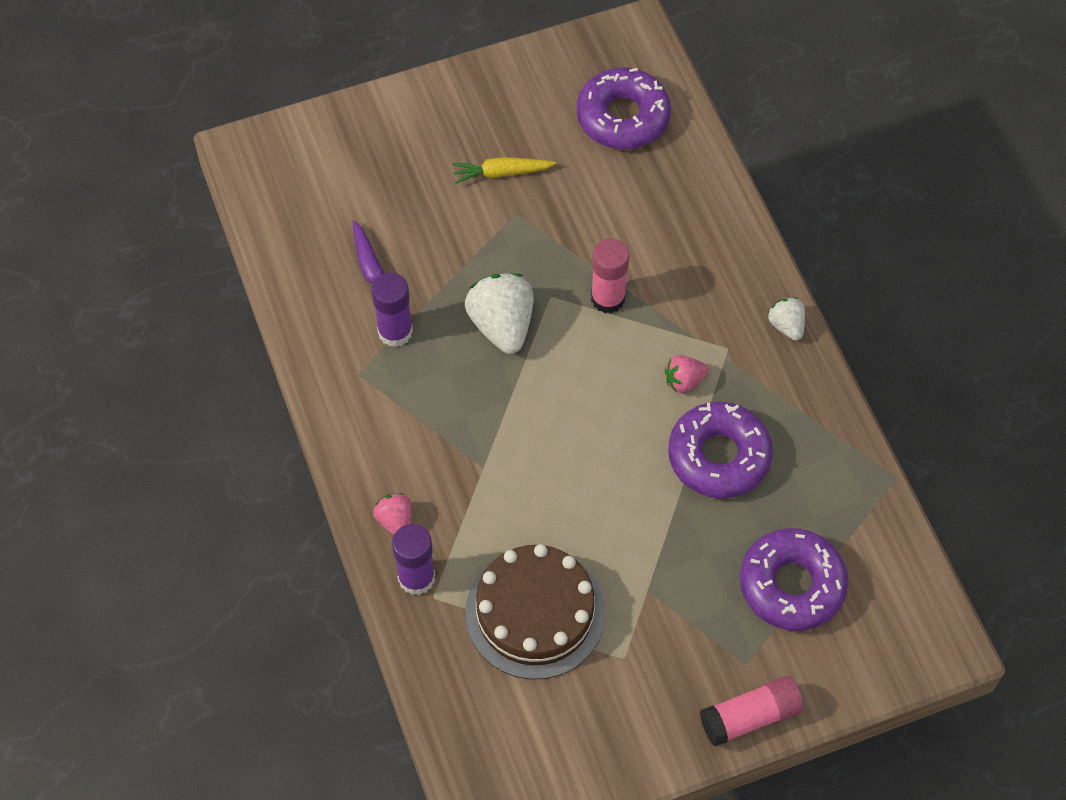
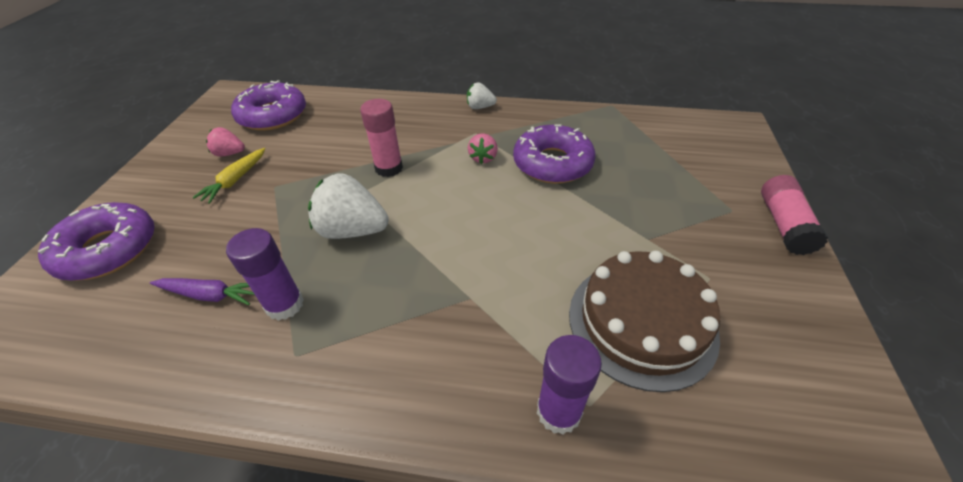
camera: 60 degrees left, 15 degrees down
pink strawberry [373,493,412,535] -> pink strawberry moved to [206,127,245,157]
purple donut [740,528,848,631] -> purple donut moved to [38,202,155,281]

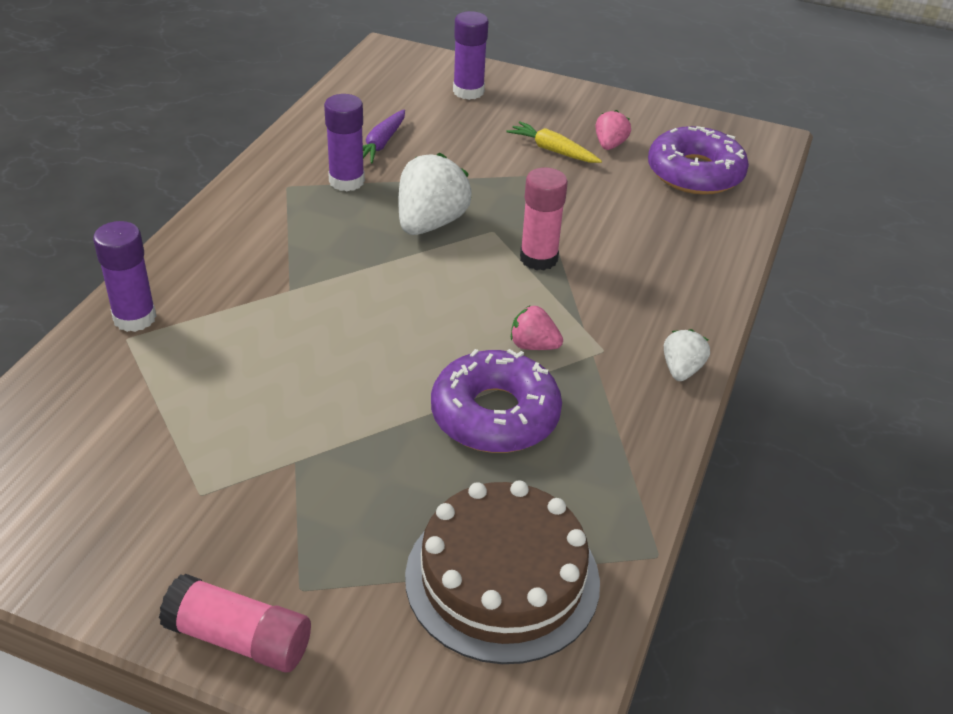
camera: 100 degrees right, 5 degrees down
purple donut [38,202,155,281] -> purple glue stick [453,11,488,100]
brown cake [569,251,720,392] -> brown cake moved to [405,481,600,664]

